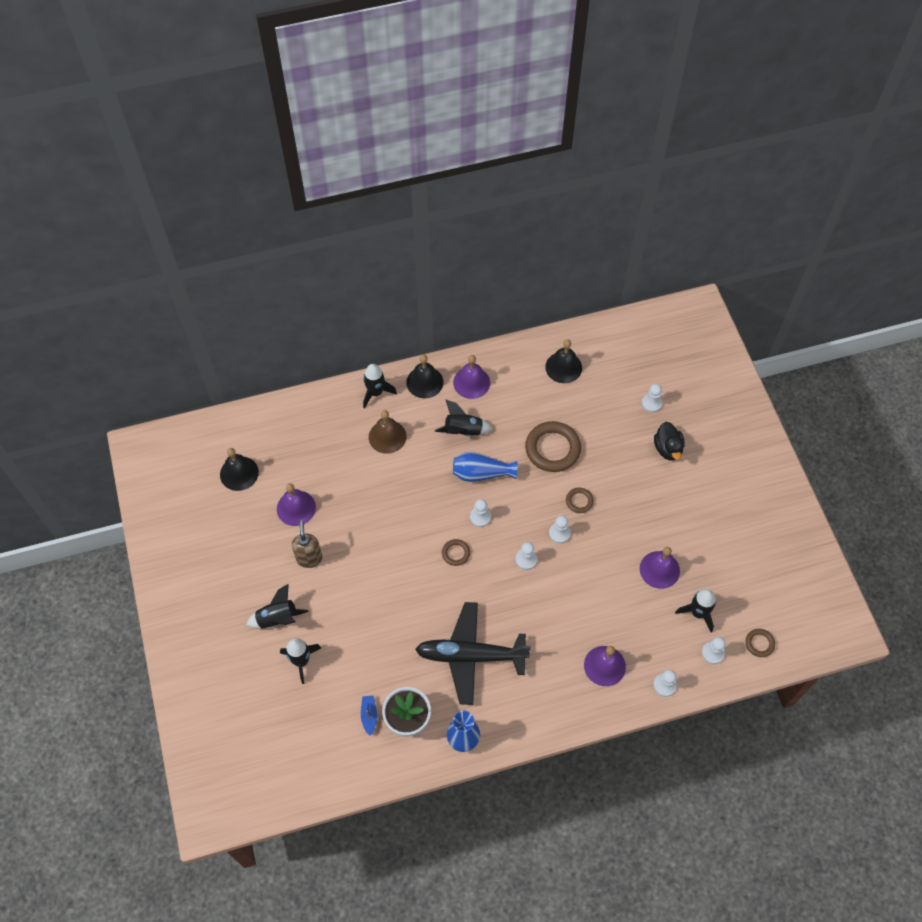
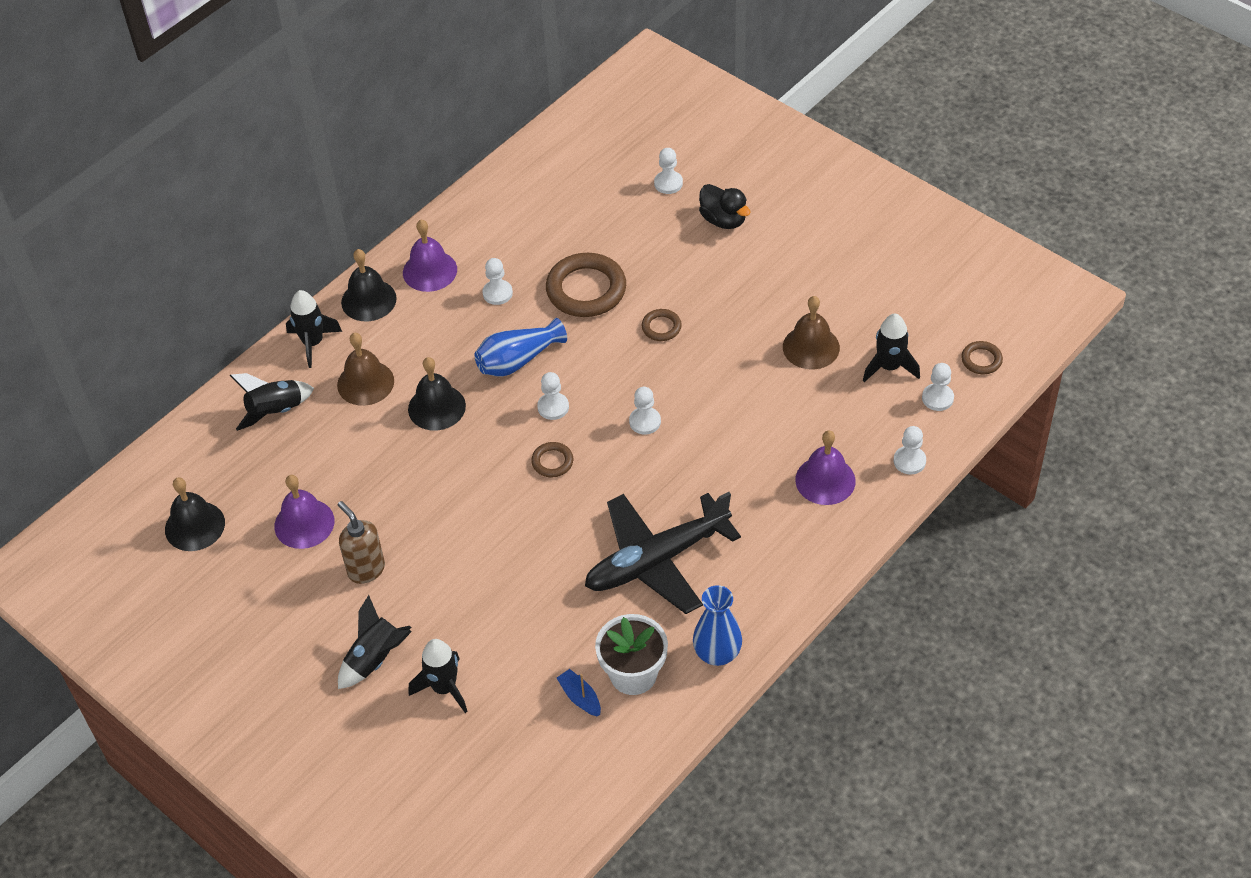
camera: 30 degrees left, 10 degrees down
black rocket [435,400,493,436] -> black rocket moved to [230,373,314,431]
black bell [545,339,582,383] -> black bell moved to [408,357,466,430]
white pawn [549,515,571,543] -> white pawn moved to [482,258,513,305]
purple bell [640,547,680,589] -> brown bell [783,296,840,370]

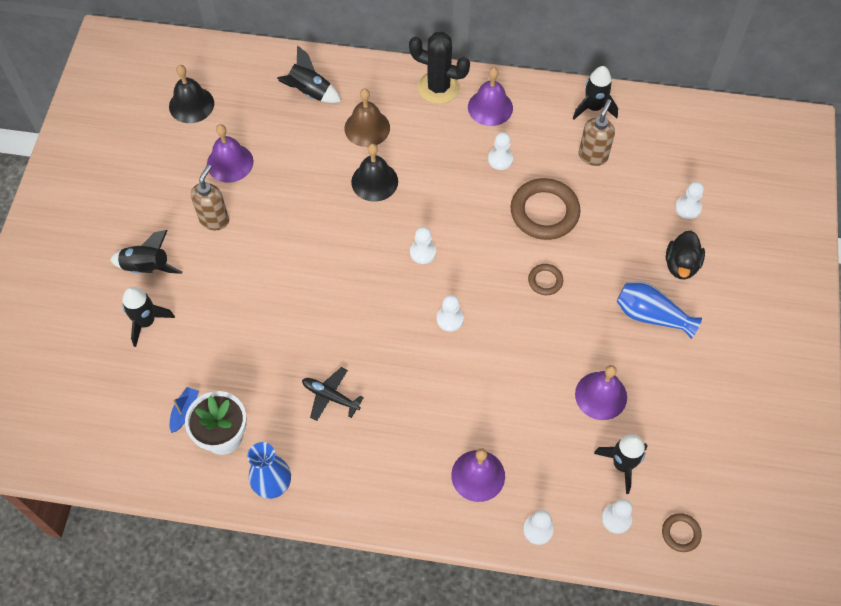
camera: 55 degrees right, 10 degrees up
black rocket [286,290,342,368] -> black rocket moved to [573,66,618,120]
black bell [341,249,397,321] -> black cactus [409,32,470,104]
blue vase [474,318,567,377] -> blue vase moved to [617,282,702,339]
brown ring [531,442,573,477] -> none
black plane [585,492,741,614] -> black plane [302,367,364,421], size x0.47
brown bell [783,296,840,370] -> purple bell [575,365,627,420]
none -> brown soap dispenser [579,99,615,166]

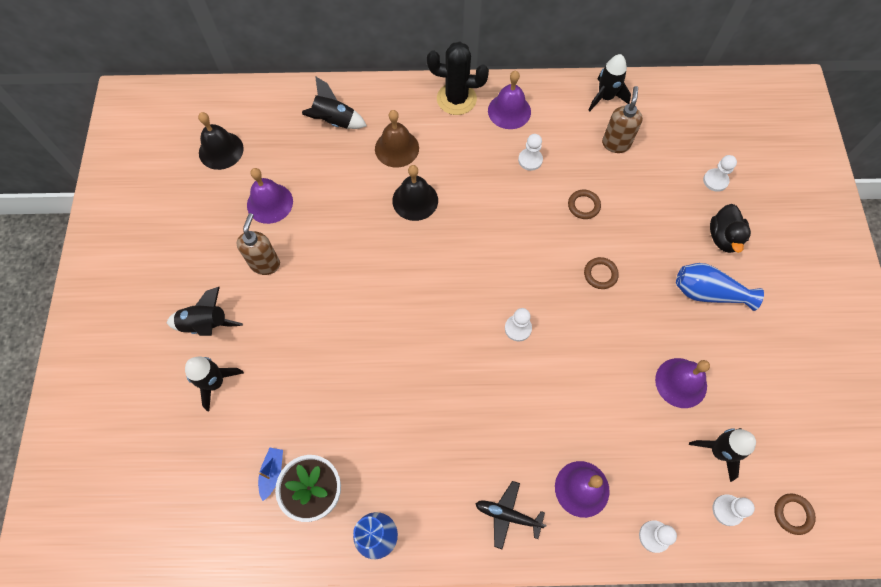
camera: 10 degrees left, 5 degrees up
black plane [302,367,364,421] -> black plane moved to [476,481,547,549]
white pawn [410,227,436,264] -> none
brown ring [510,178,580,240] -> brown ring [568,190,601,219], size x0.49

